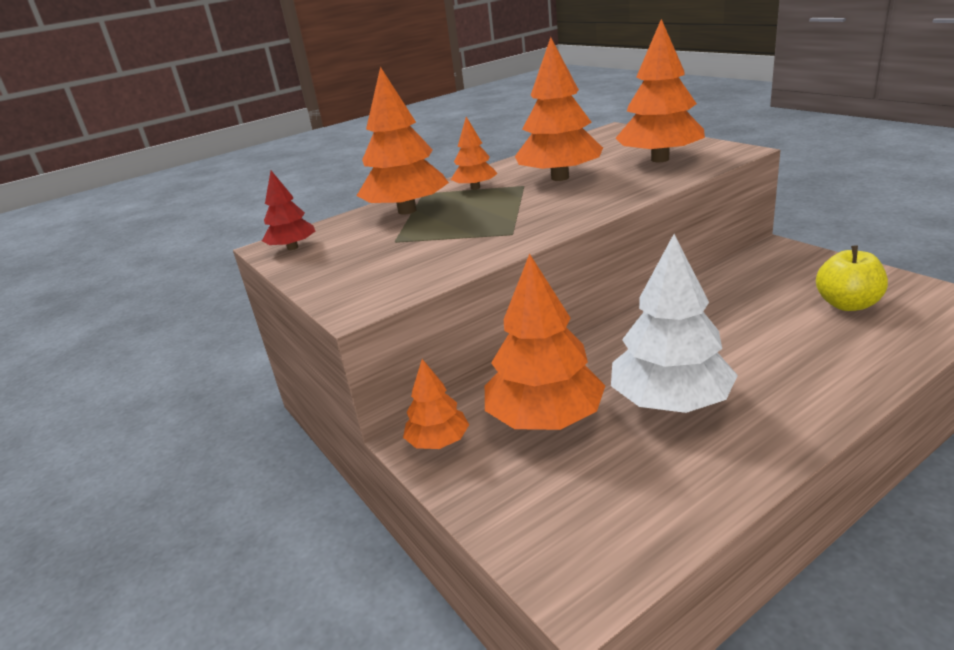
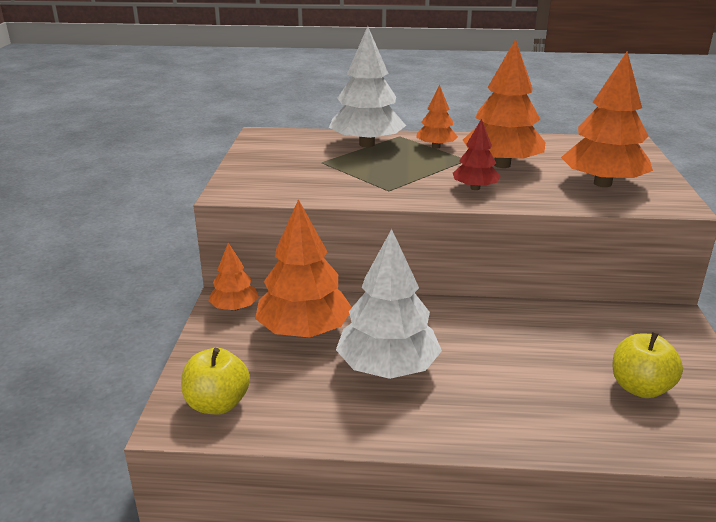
camera: 35 degrees right, 0 degrees up
red tree [262,171,315,250] -> red tree moved to [453,119,501,190]
orange tree [357,67,449,215] -> white tree [329,26,406,147]
none -> yellow apple [181,348,250,415]

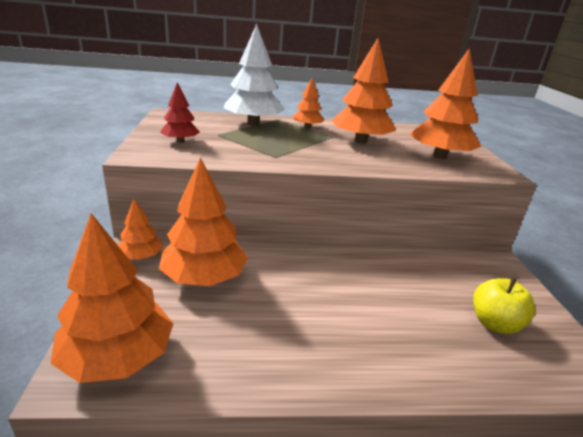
camera: 10 degrees left, 0 degrees up
yellow apple [181,348,250,415] -> orange tree [51,213,174,383]
white tree [336,229,442,379] -> none
red tree [453,119,501,190] -> red tree moved to [160,82,200,143]

